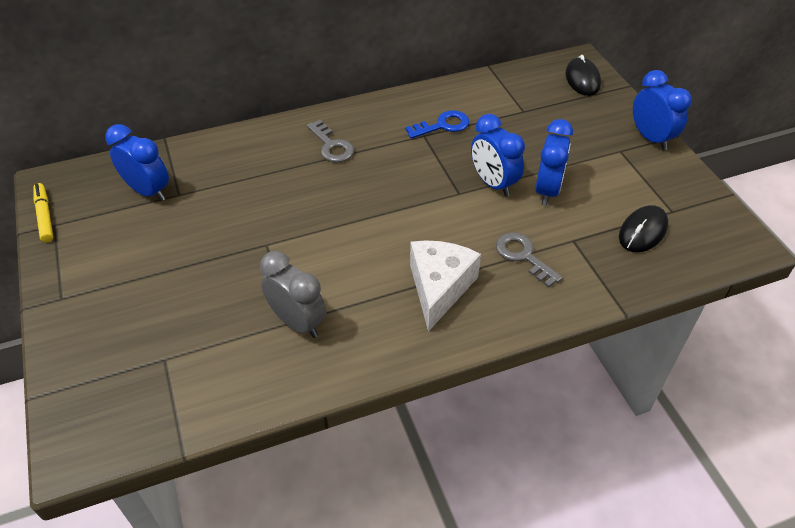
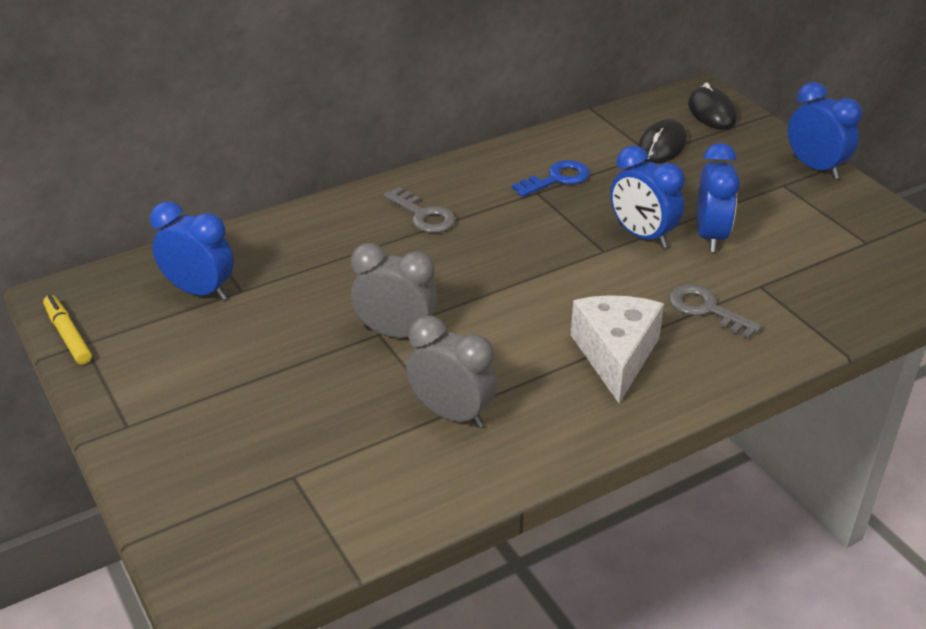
camera: 10 degrees left, 10 degrees down
black mouse [619,205,668,252] -> black mouse moved to [638,119,687,163]
none -> grey clock [351,243,438,338]

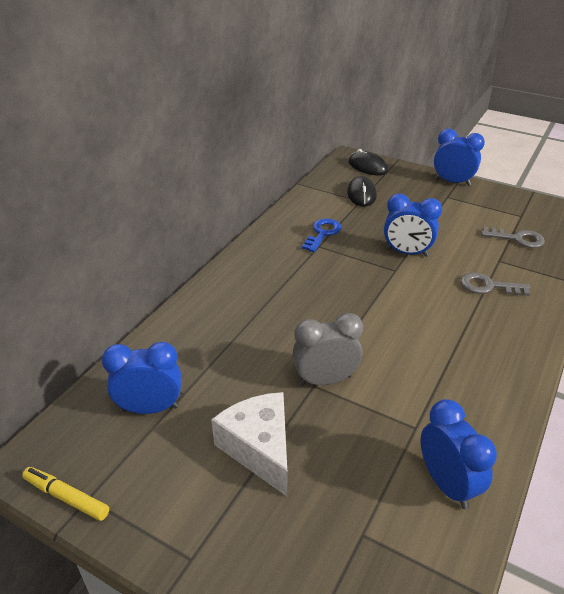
camera: 30 degrees left, 0 degrees up
grey key [384,187,456,233] -> grey key moved to [482,227,545,248]
grey clock [406,316,497,428] -> none
white cheese [571,295,664,403] -> white cheese moved to [211,392,287,496]
blue clock [697,143,740,252] -> blue clock moved to [420,399,497,509]

